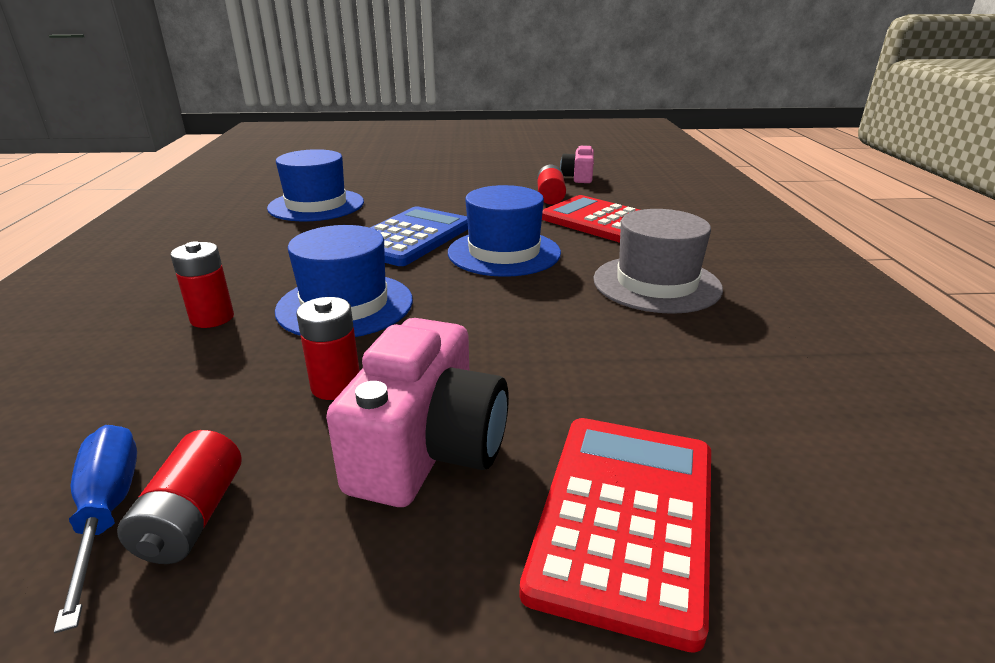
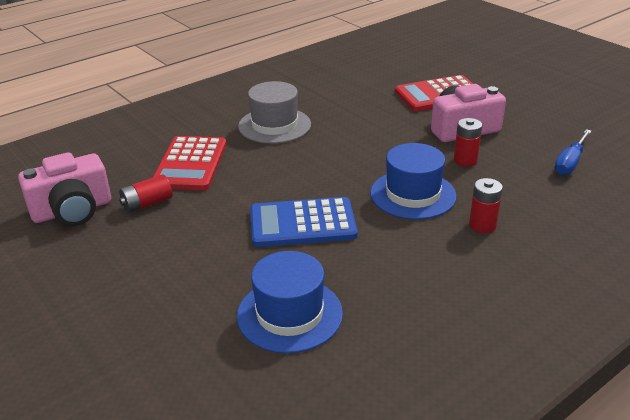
camera: 125 degrees left, 5 degrees up
red battery [117,430,242,564] -> none
blue hat [448,185,561,277] -> none
pink camera [560,145,594,183] -> pink camera [18,152,111,226], size x1.75

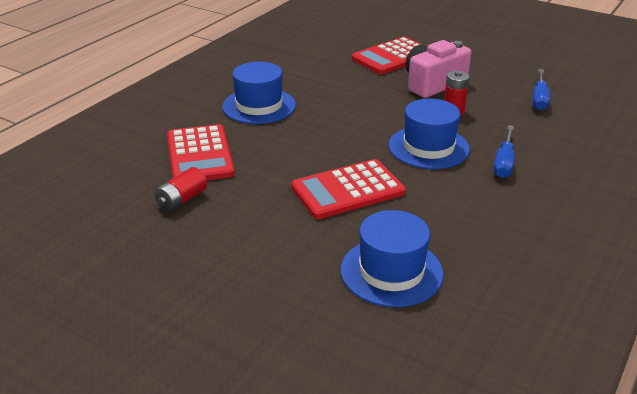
camera: 20 degrees left, 0 degrees up
pink camera [18,152,111,226] -> none
grey hat [238,81,311,144] -> blue hat [222,62,296,124]
blue calculator [250,197,358,247] -> red calculator [291,159,406,219]
red battery [469,178,503,233] -> blue screwdriver [493,125,515,178]

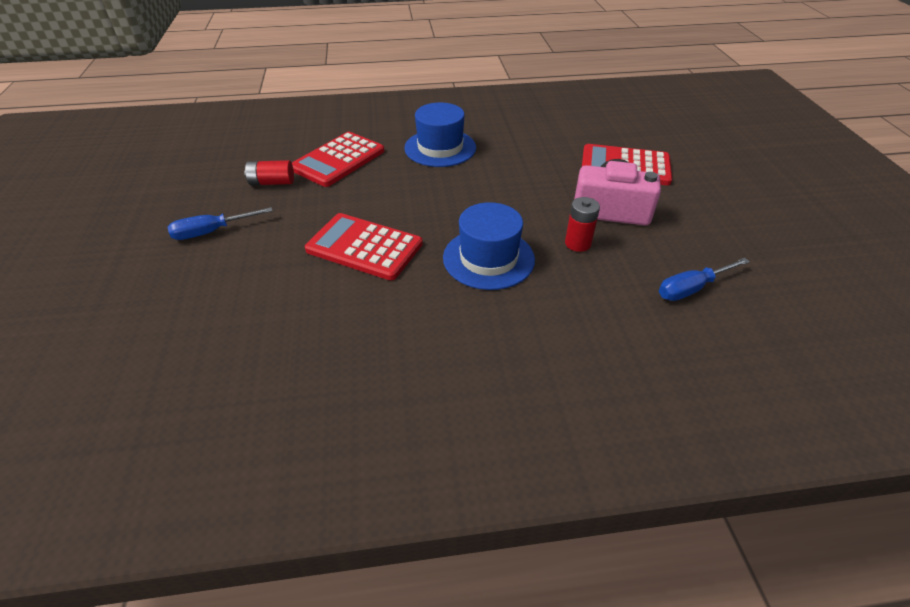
camera: 50 degrees right, 10 degrees up
blue hat [341,210,444,307] -> none
blue screwdriver [493,125,515,178] -> blue screwdriver moved to [167,207,273,240]

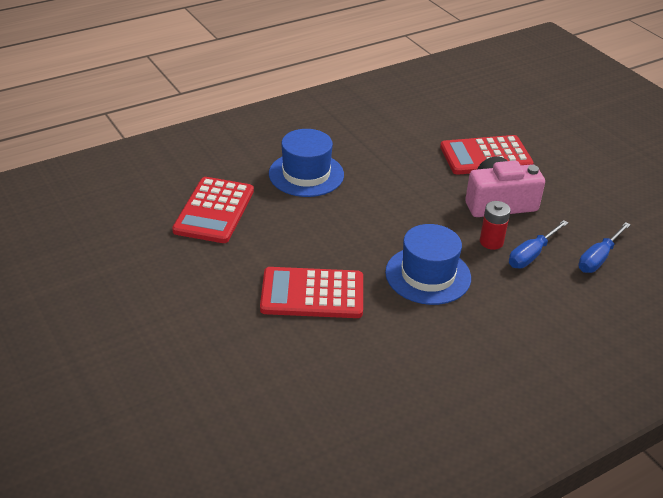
camera: 25 degrees left, 5 degrees down
blue screwdriver [167,207,273,240] -> blue screwdriver moved to [509,220,569,268]
red battery [244,160,294,185] -> none

